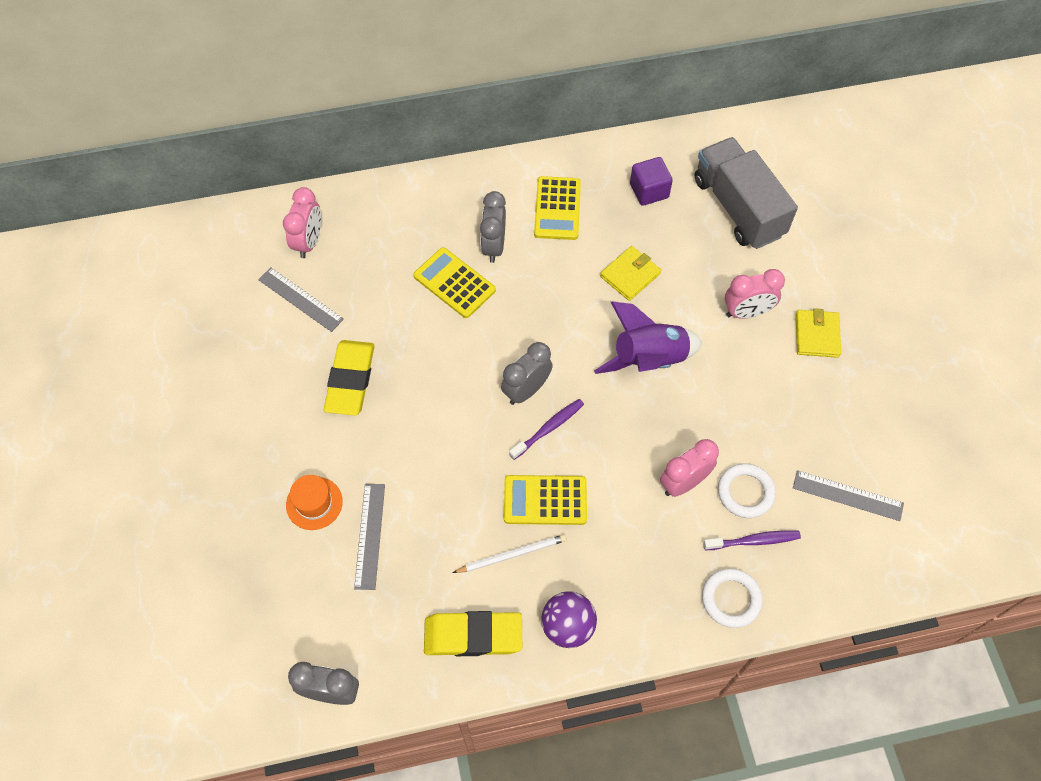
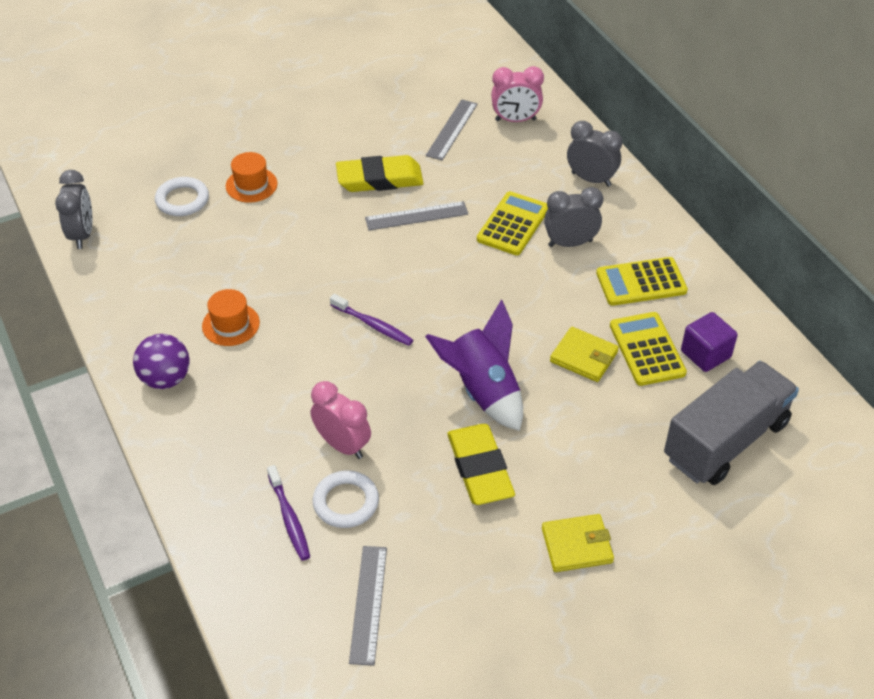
camera: 75 degrees right, 15 degrees down
grey ruler [354,484,385,590] -> grey ruler moved to [365,201,468,230]
yellow eraser [424,611,522,656] -> yellow eraser moved to [447,424,515,505]
white pencil [453,534,567,573] -> orange hat [202,289,260,346]
grey clock [501,342,553,405] -> grey clock moved to [567,121,622,187]
yellow calculator [504,475,587,525] -> yellow calculator moved to [610,312,687,386]
white ring [702,568,763,628] -> white ring moved to [155,177,209,216]
pink clock [725,269,785,319] -> none

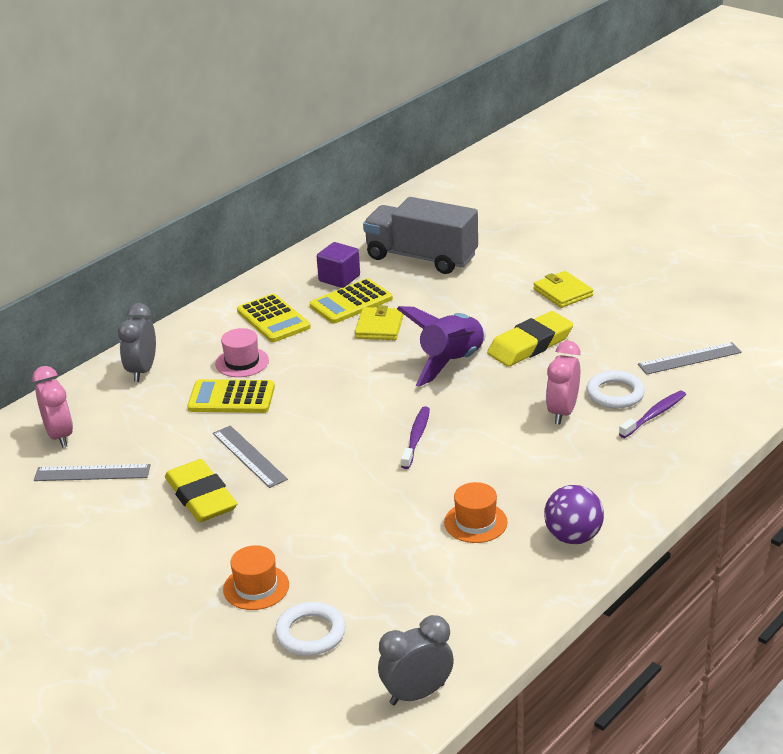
camera: 110 degrees left, 15 degrees down
grey clock [544,187,603,247] -> pink hat [215,328,269,377]

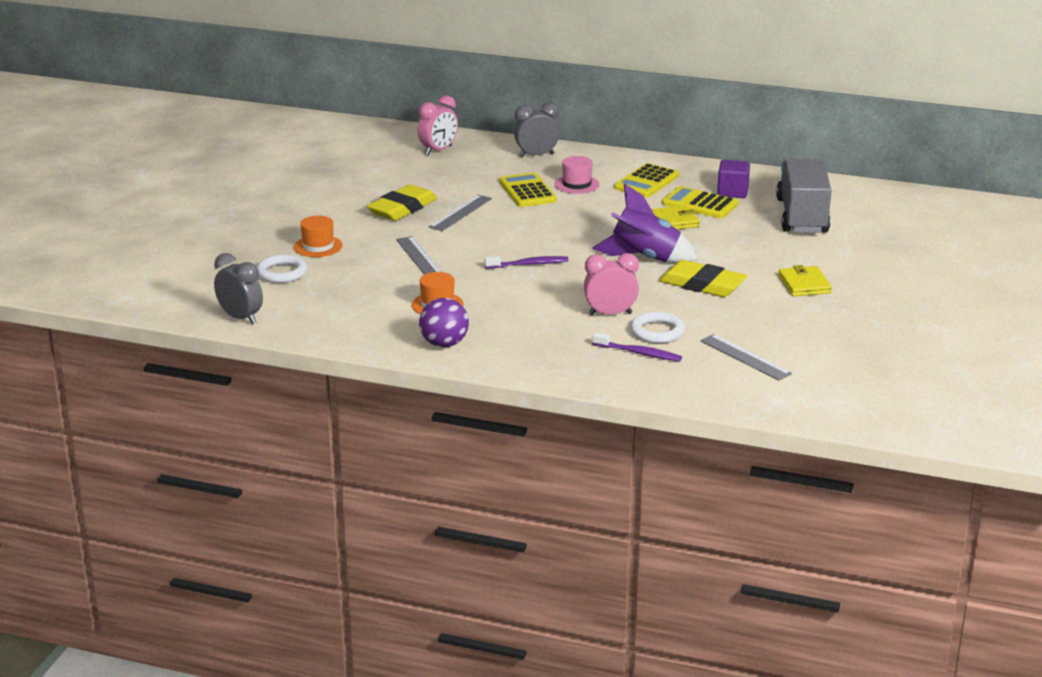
camera: 65 degrees right, 5 degrees down
grey ruler [34,464,151,481] -> grey ruler moved to [396,236,442,275]
yellow wallet [533,271,593,308] -> yellow wallet turned 45 degrees counterclockwise [778,265,832,296]

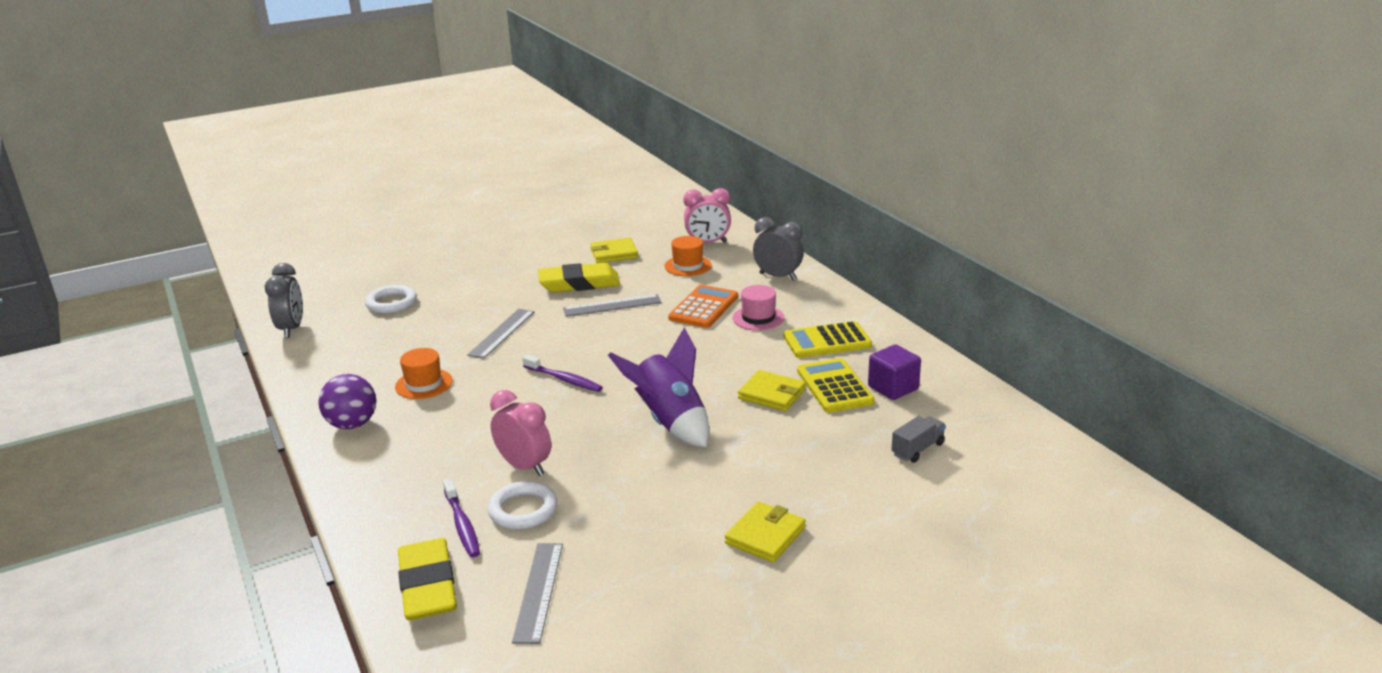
camera: 45 degrees right, 0 degrees up
orange hat [294,216,343,257] -> orange hat moved to [664,236,712,276]
yellow calculator [499,172,557,207] -> orange calculator [668,285,738,328]
yellow eraser [659,260,747,297] -> yellow eraser moved to [398,538,457,620]
grey truck [776,159,831,233] -> grey truck [891,416,946,463], size x0.42
none -> yellow wallet [590,238,638,263]

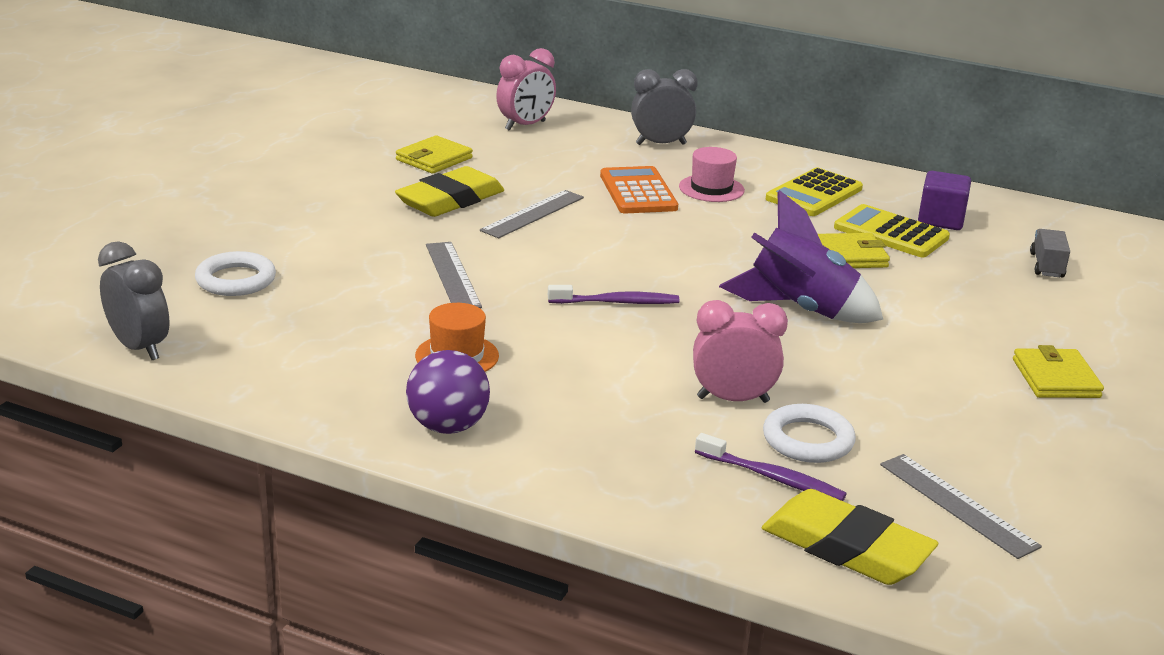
camera: 40 degrees left, 0 degrees up
orange hat [664,236,712,276] -> none

